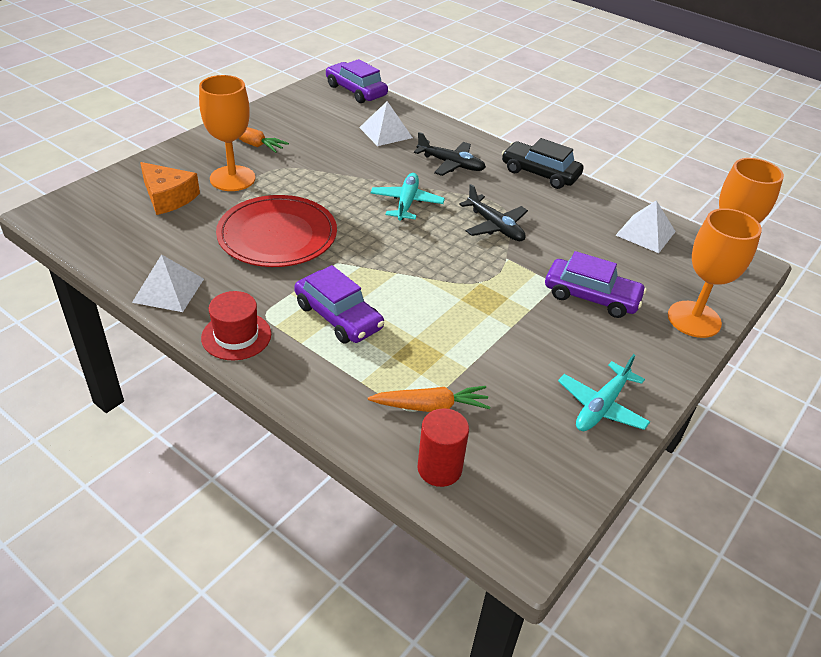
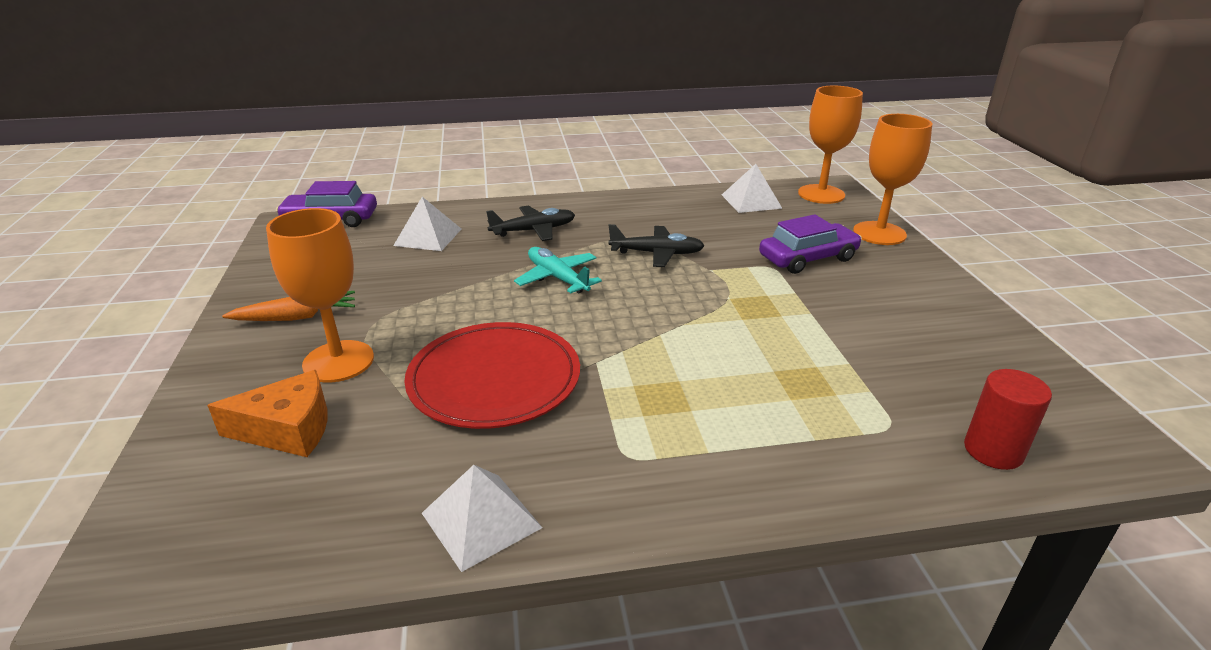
camera: 45 degrees left, 10 degrees down
red hat [201,291,271,360] -> none
purple car [294,265,384,344] -> none
orange carrot [368,386,490,412] -> none
black car [502,138,584,189] -> none
turquoise plane [558,354,650,431] -> none

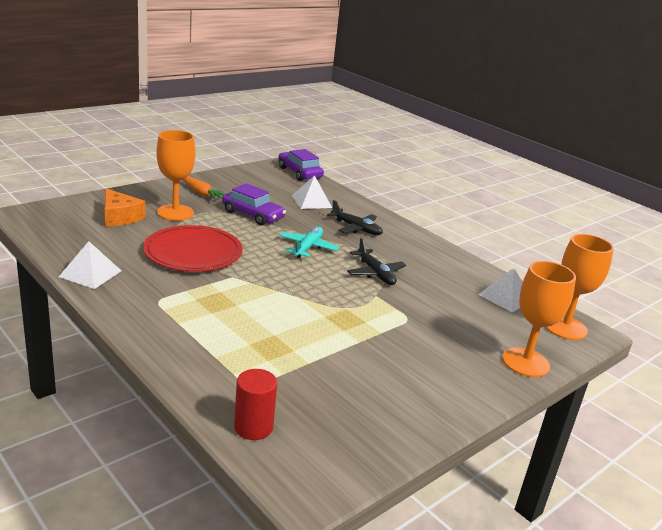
camera: 55 degrees right, 5 degrees down
purple car [759,214,862,274] -> purple car moved to [222,183,286,225]

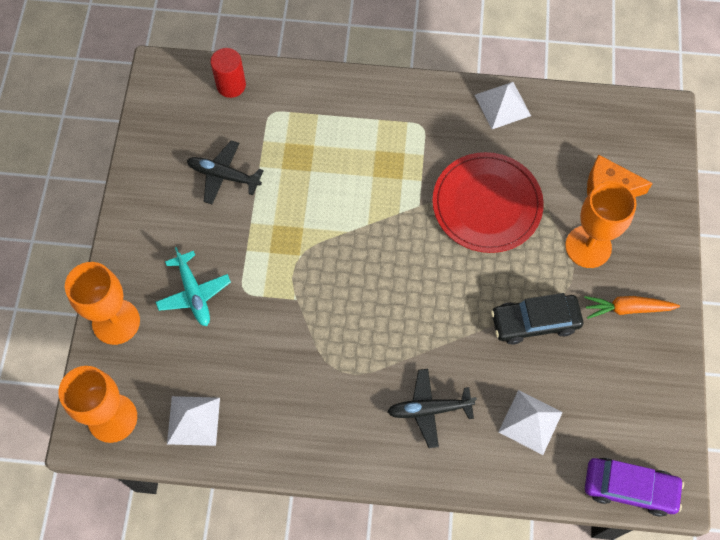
camera: 140 degrees right, 40 degrees up
purple car [222,183,286,225] -> black car [491,293,583,345]
turquoise plane [280,227,339,258] -> turquoise plane moved to [156,247,231,326]
black plane [347,238,406,285] -> black plane moved to [187,140,264,204]

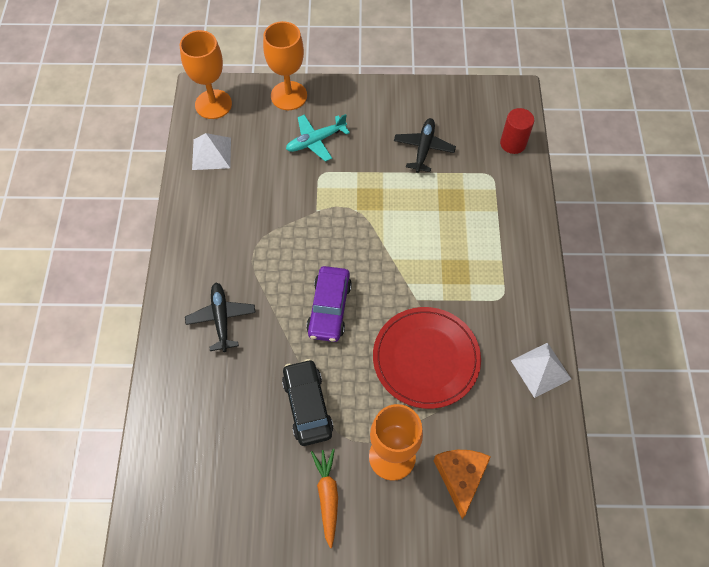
camera: 85 degrees right, 5 degrees down
white pyramid [498,390,563,455] -> none
purple car [585,458,684,517] -> purple car moved to [306,266,352,342]

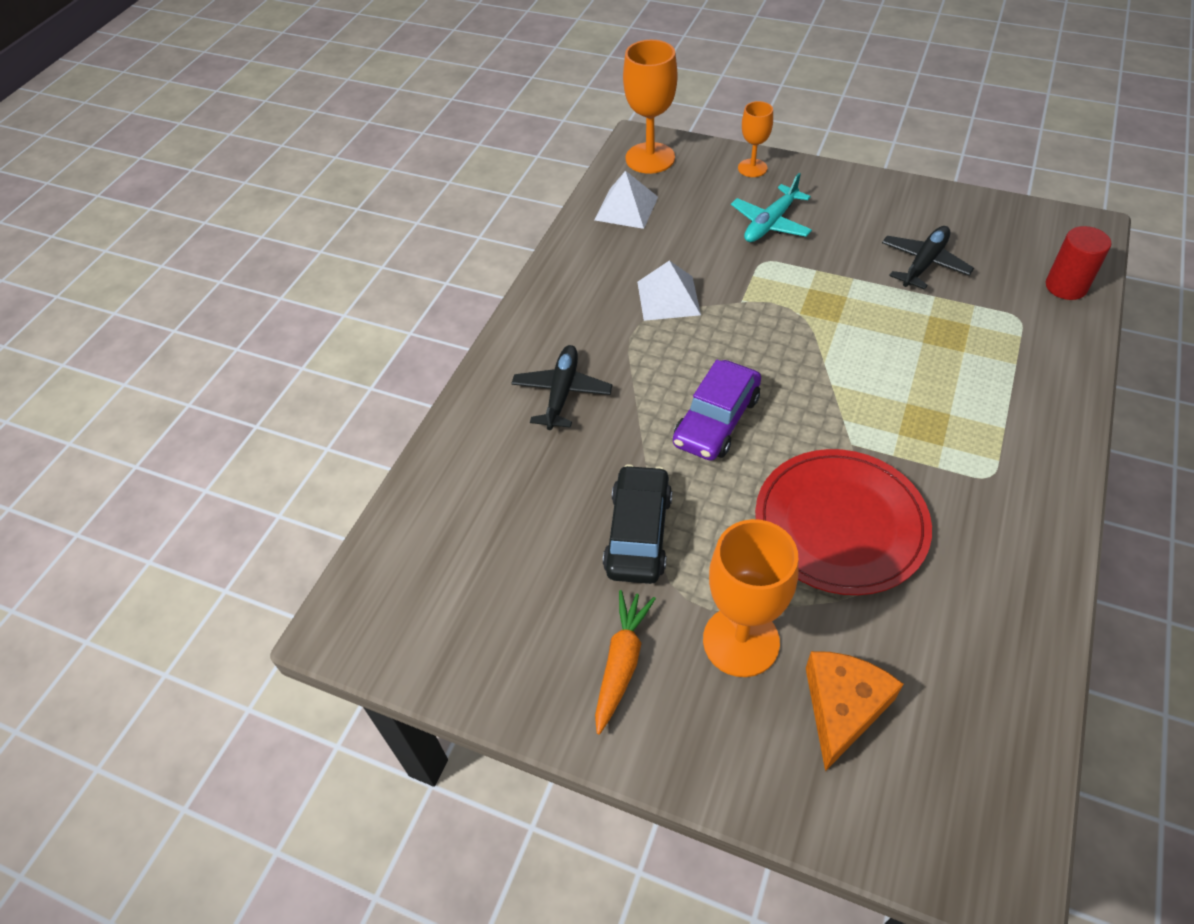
camera: 25 degrees right, 10 degrees down
orange goblet [263,21,307,110] -> orange goblet [738,101,773,177], size x0.58
turquoise plane [286,114,350,162] -> turquoise plane turned 45 degrees counterclockwise [731,173,812,242]
white pyramid [511,343,571,398] -> white pyramid moved to [637,260,701,321]

